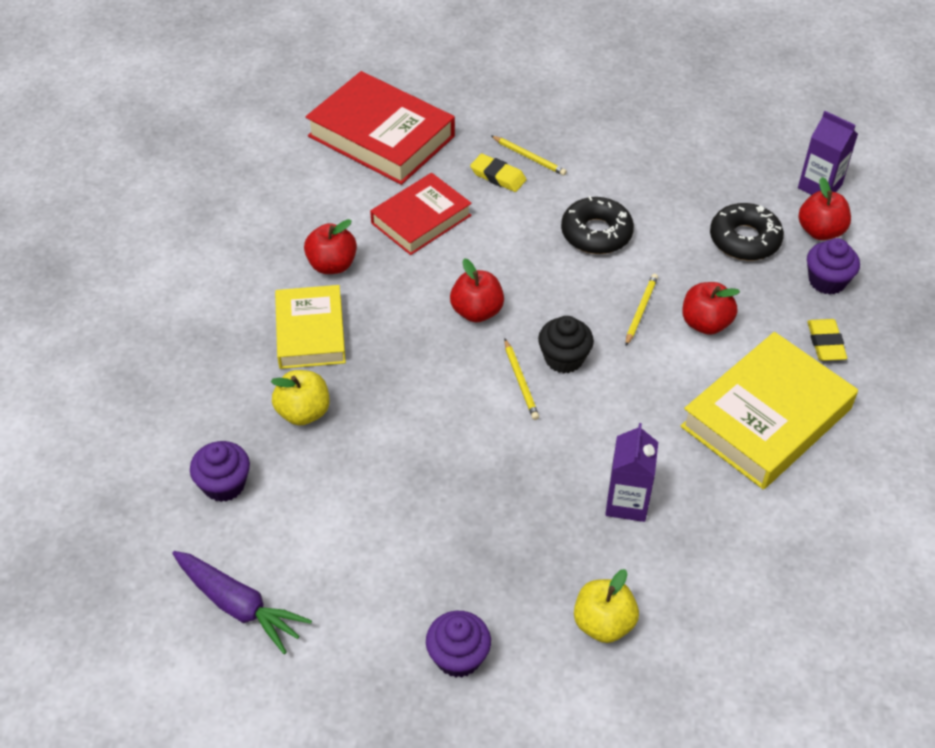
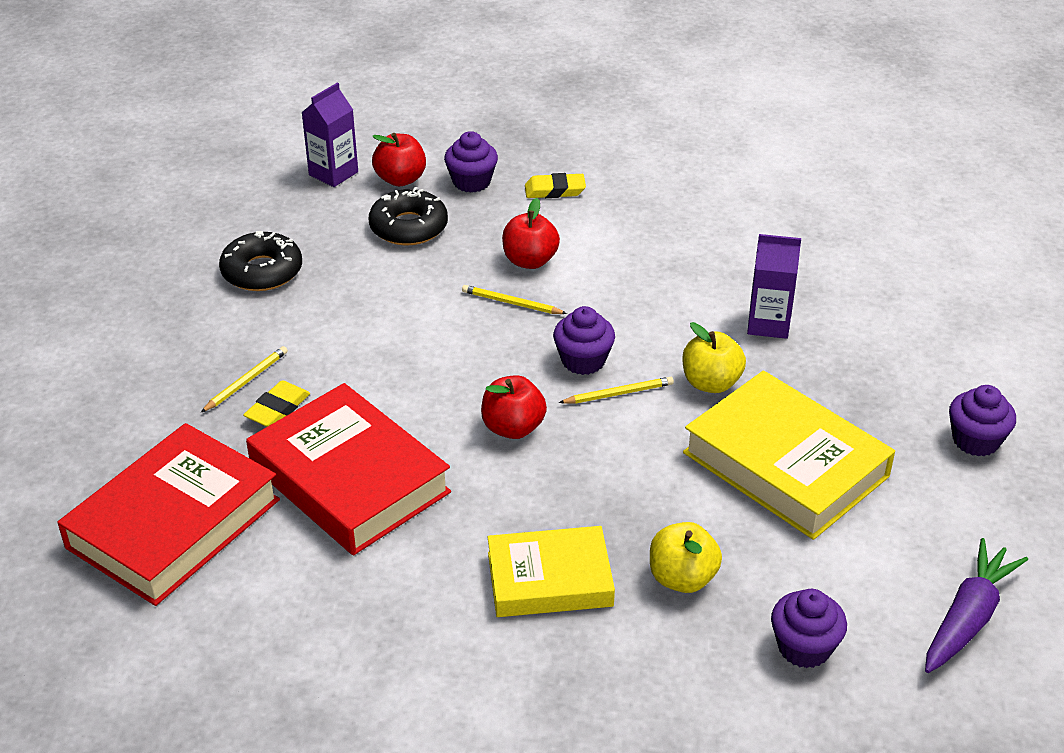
camera: 90 degrees left, 10 degrees down
red apple [304,219,357,274] -> none
red book [370,173,472,255] -> red book [246,383,451,555], size x1.54
black cupcake [538,316,594,373] -> purple cupcake [553,306,615,375]
black donut [561,196,634,254] -> black donut moved to [219,231,302,291]
yellow apple [574,569,639,643] -> yellow apple moved to [683,322,746,393]
yellow book [681,332,858,490] -> yellow book moved to [683,371,895,540]

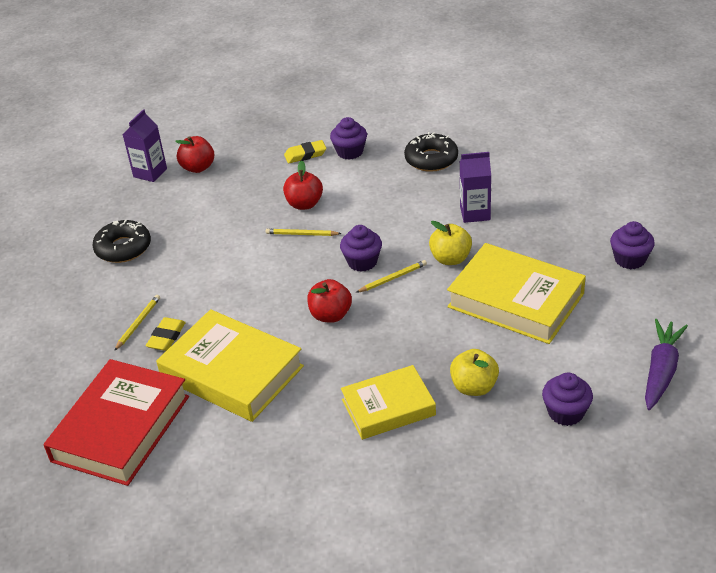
camera: 10 degrees left, 0 degrees up
red book [246,383,451,555] -> yellow book [156,309,304,422]
black donut [369,187,448,246] -> black donut moved to [404,132,458,172]
purple cupcake [444,131,498,193] -> purple cupcake moved to [330,117,367,160]

